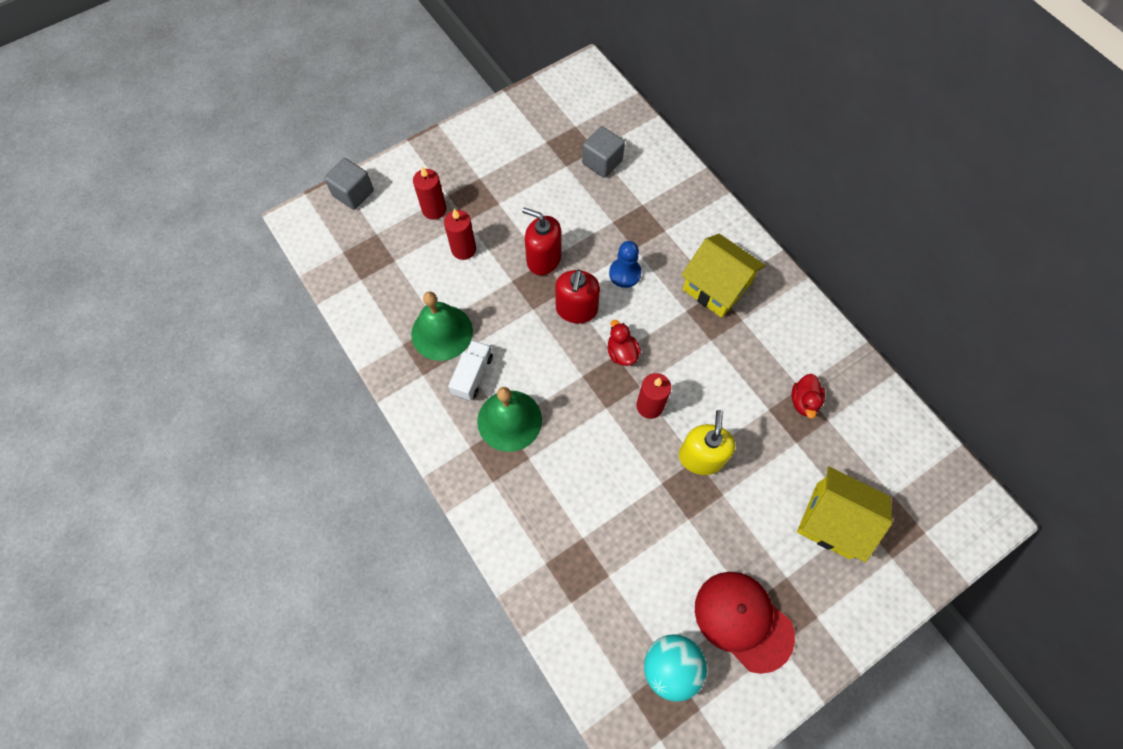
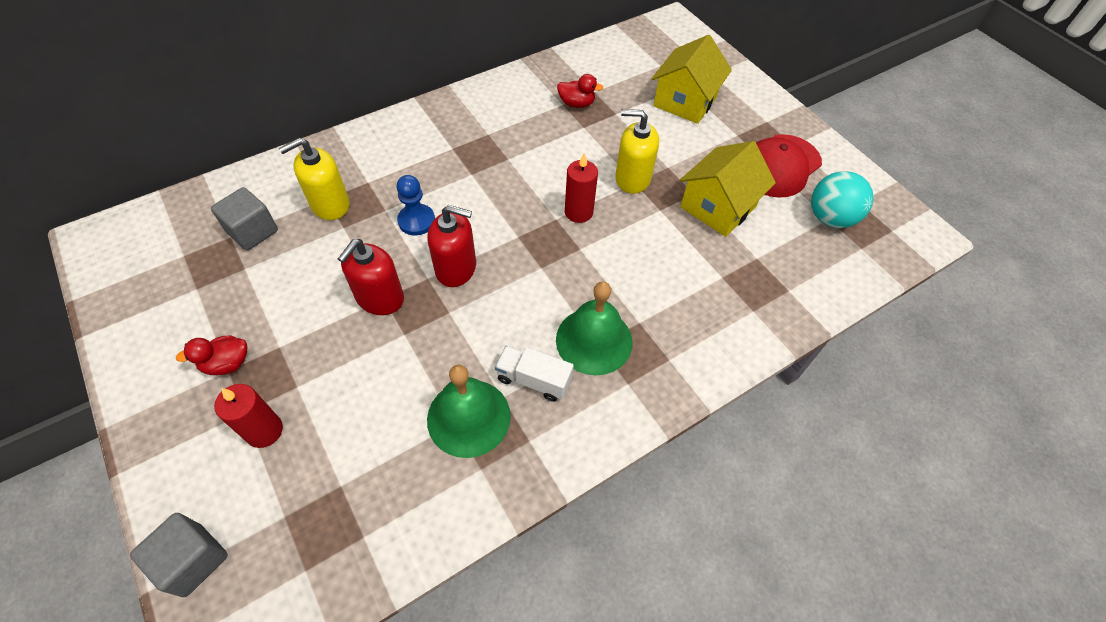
camera: 90 degrees left, 10 degrees down
red candle [444,209,476,260] -> none
red duck [607,320,641,366] -> red duck moved to [176,336,247,375]
yellow house [681,234,766,318] -> yellow house moved to [680,141,776,237]
none -> yellow soap dispenser [279,138,349,220]

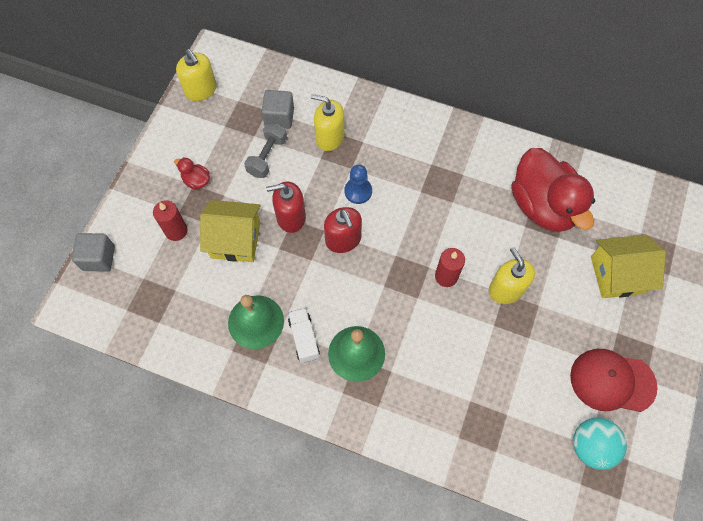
camera: 55 degrees right, 10 degrees up
red duck [557,74,603,108] -> red duck [512,148,595,232], size x2.50
yellow house [680,141,776,237] -> yellow house moved to [200,200,261,262]
none -> yellow soap dispenser [176,49,217,101]
none -> grey dumbbell [244,123,287,178]

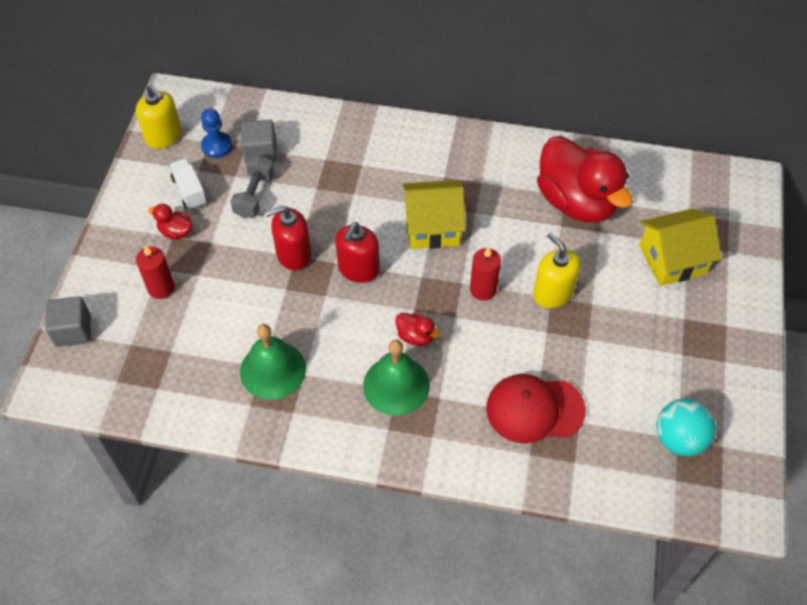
camera: 10 degrees left, 10 degrees down
yellow house [200,200,261,262] -> yellow house moved to [402,180,466,249]
white truck [288,308,320,363] -> white truck moved to [169,158,207,210]
yellow soap dispenser [311,94,345,151] -> none
red soap dispenser [324,207,362,253] -> red soap dispenser turned 60 degrees clockwise [335,222,380,283]
blue pawn [344,164,372,204] -> blue pawn moved to [201,109,233,158]
red cap [570,349,658,412] -> red cap moved to [486,374,586,444]
none -> red duck [395,313,440,346]

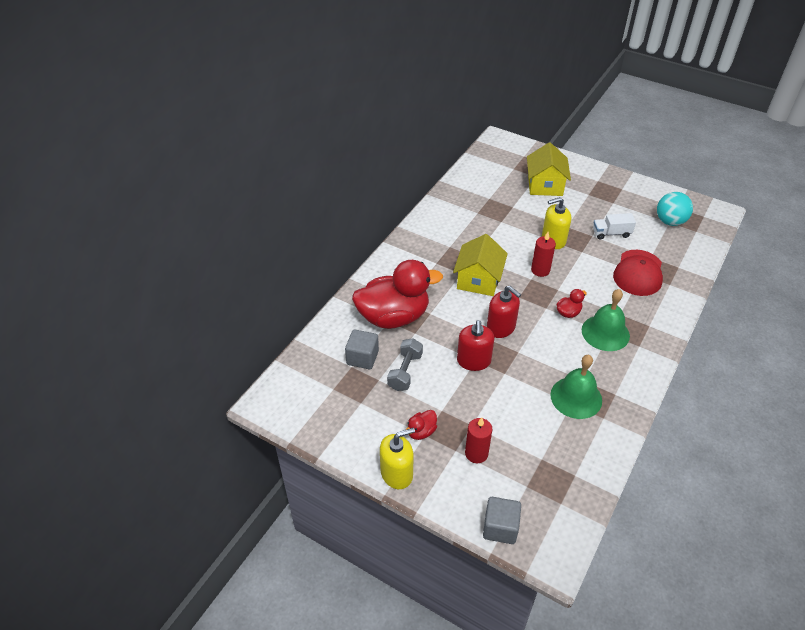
camera: 70 degrees left, 10 degrees down
yellow soap dispenser [136,85,182,149] -> yellow soap dispenser moved to [380,428,415,489]
white truck [169,158,207,210] -> white truck moved to [593,213,636,240]
blue pawn [201,109,233,158] -> none
grey dumbbell [230,154,274,218] -> grey dumbbell turned 75 degrees clockwise [387,338,423,391]
red duck [537,136,633,223] -> red duck moved to [352,260,443,329]

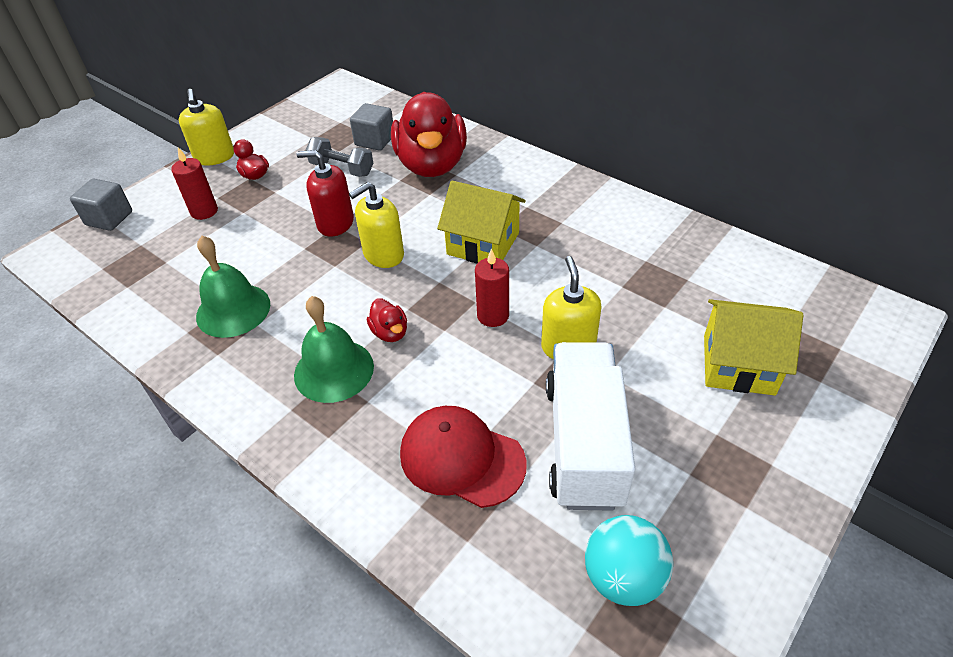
camera: 100 degrees right, 0 degrees up
red soap dispenser [487,286,521,338] -> yellow soap dispenser [349,182,404,268]
white truck [593,213,636,240] -> white truck [546,342,635,511], size x2.06

